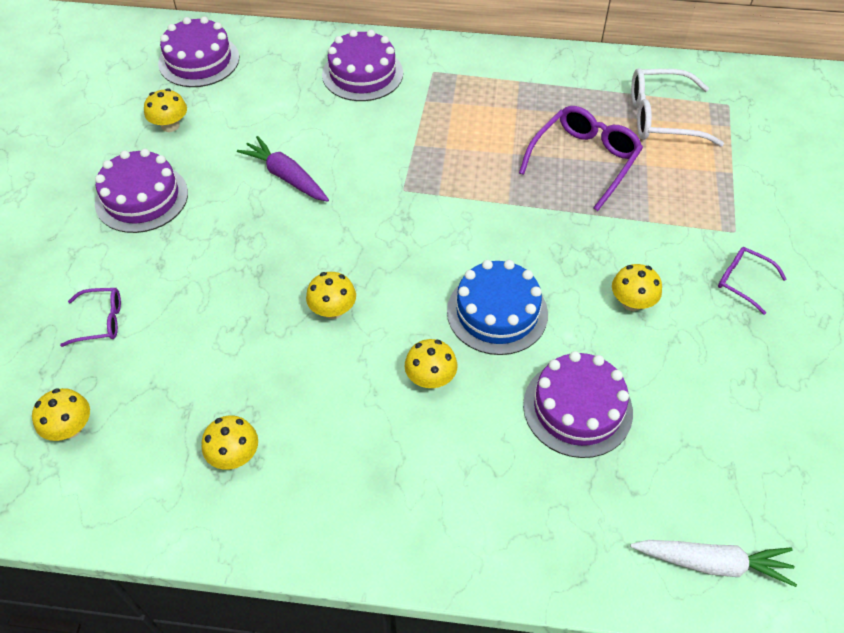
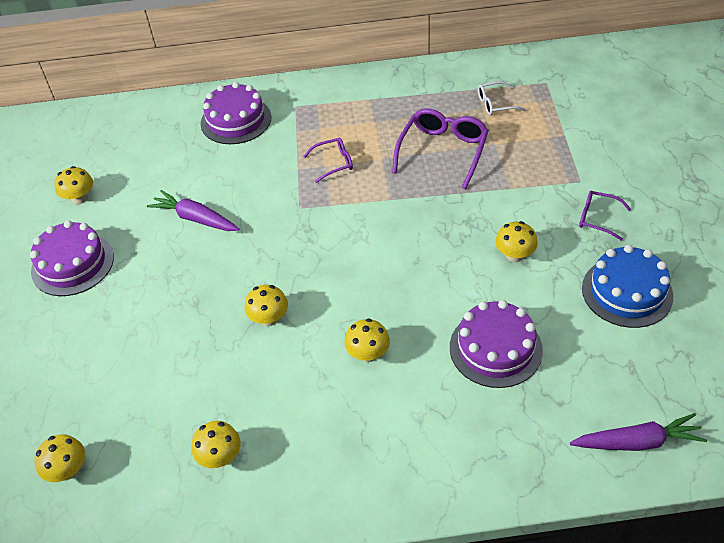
camera: 10 degrees left, 5 degrees down
purple glasses [60,288,121,347] -> purple glasses moved to [303,138,353,183]
purple cake [158,16,239,87] -> none
blue cake [447,260,548,355] -> blue cake moved to [582,245,673,328]
white carrot [630,540,797,587] -> purple carrot [570,413,707,451]
white glasses [631,68,724,147] -> white glasses [478,81,526,115], size x0.55

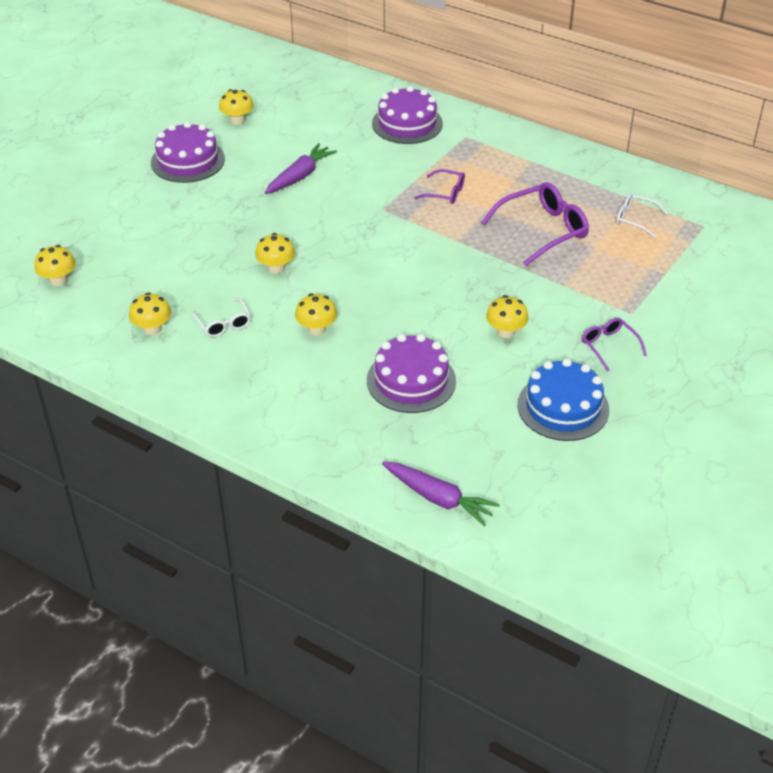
camera: 35 degrees right, 5 degrees down
purple carrot [147,190,240,231] -> purple carrot turned 60 degrees clockwise [265,143,337,194]
none -> white glasses [192,298,251,337]

